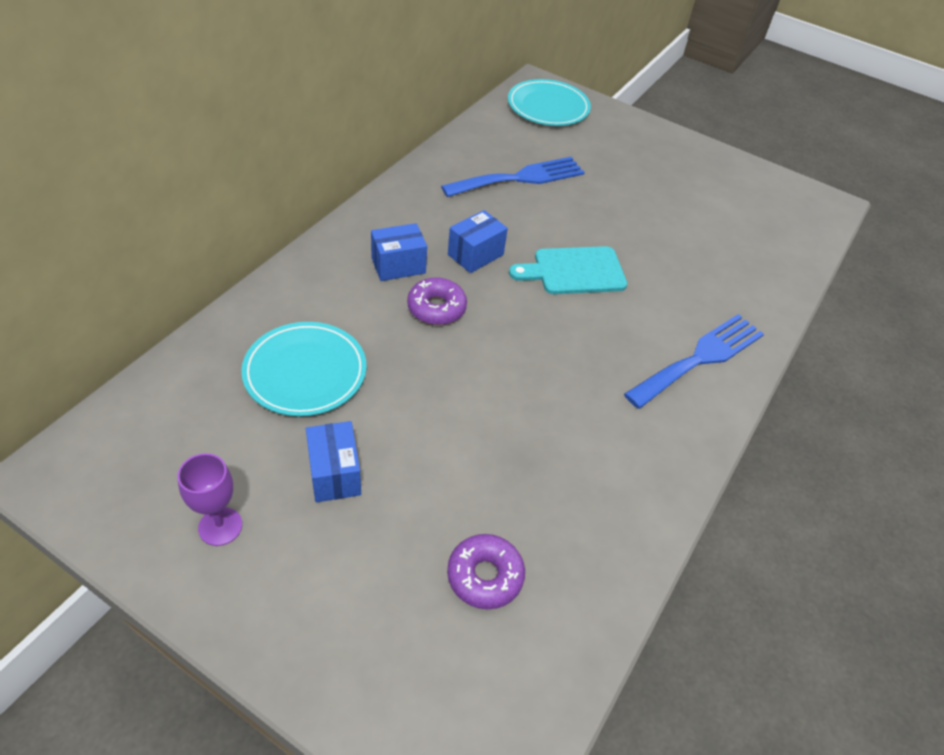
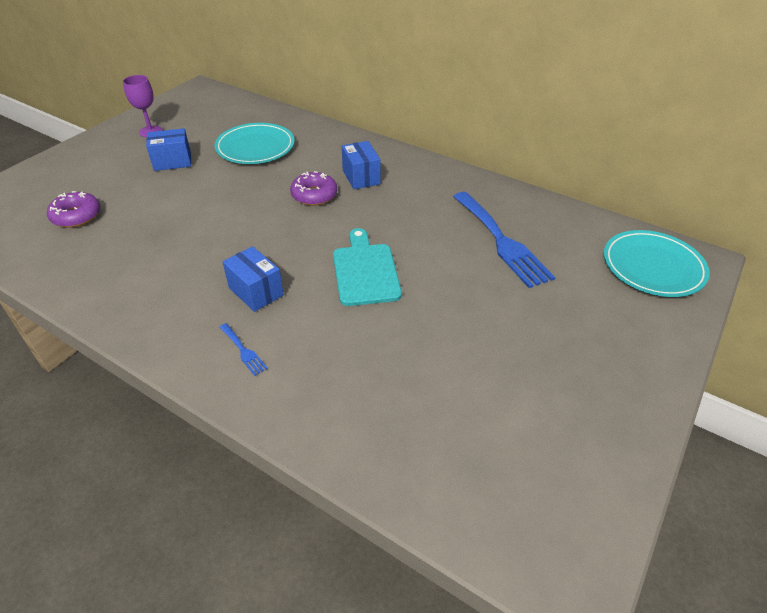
camera: 95 degrees right, 5 degrees down
blue box [448,210,508,273] -> blue box moved to [223,246,284,312]
blue fork [624,314,764,409] -> blue fork [219,323,268,376], size x0.42

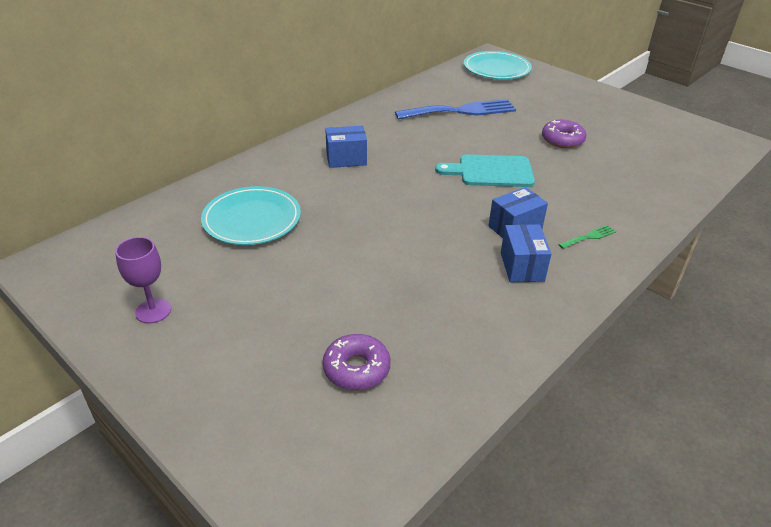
camera: 80 degrees left, 5 degrees down
blue box [146,128,191,171] -> blue box moved to [501,224,552,283]
blue fork [219,323,268,376] -> green fork [558,225,616,249]
purple donut [290,171,337,206] -> purple donut moved to [542,120,586,148]

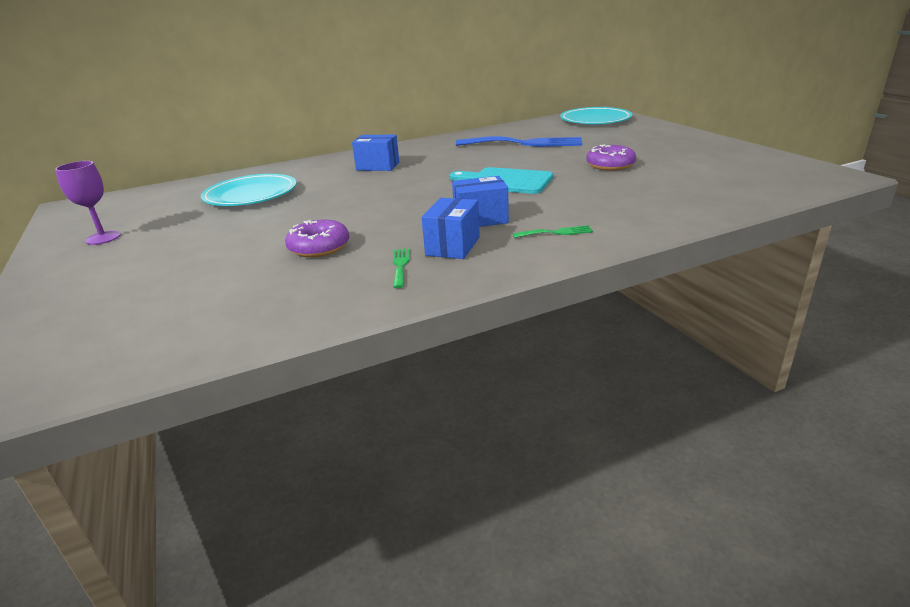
camera: 25 degrees right, 10 degrees down
purple donut [323,334,391,390] -> purple donut moved to [285,220,349,257]
none -> green fork [393,248,409,288]

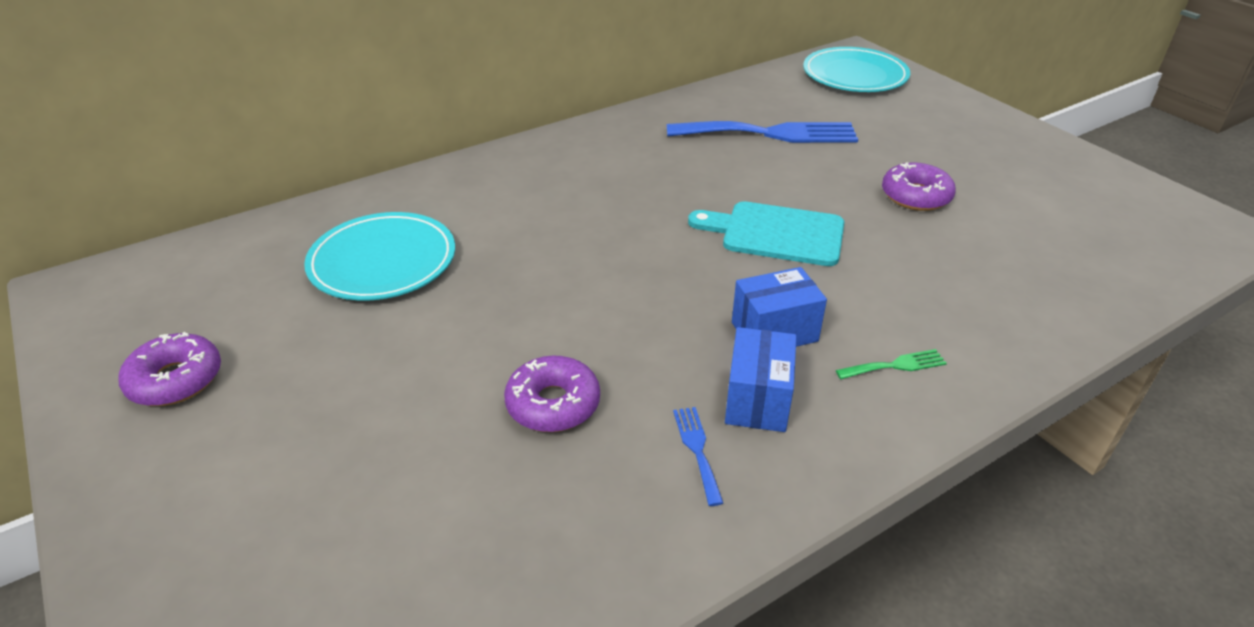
camera: 10 degrees left, 10 degrees up
purple goblet [55,161,121,245] -> purple donut [118,332,221,406]
blue box [352,135,399,171] -> none
green fork [393,248,409,288] -> blue fork [673,407,723,506]

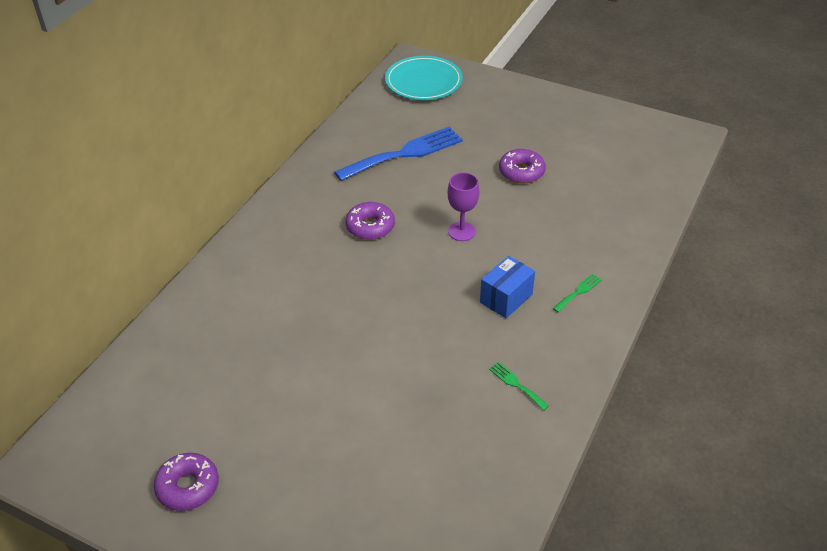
camera: 30 degrees left, 5 degrees up
turquoise plate [304,212,455,300] -> none
purple donut [504,356,600,432] -> purple donut moved to [345,202,395,240]
blue fork [673,407,723,506] -> green fork [489,362,549,411]
turquoise cutting board [688,201,844,266] -> purple goblet [448,172,479,241]
blue box [725,327,797,432] -> none

